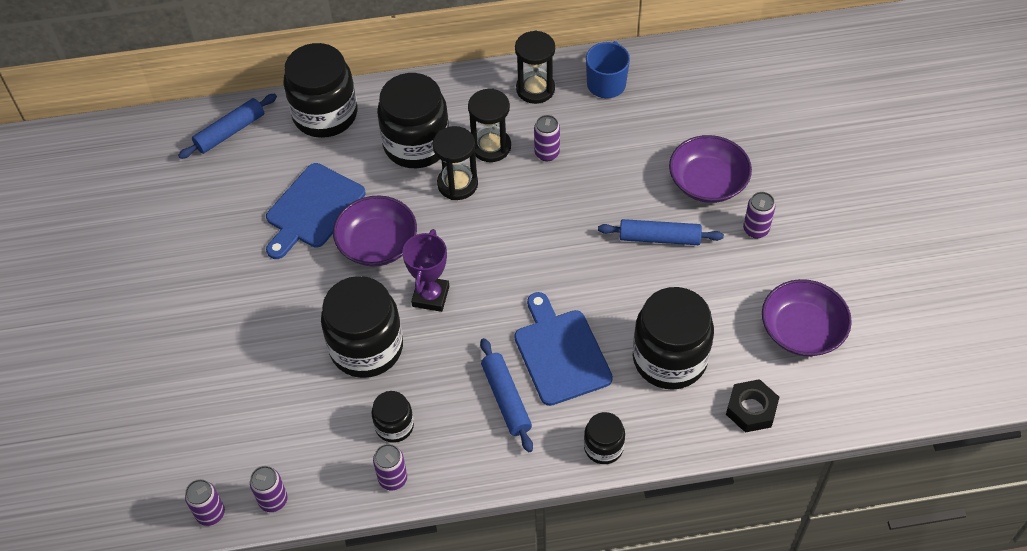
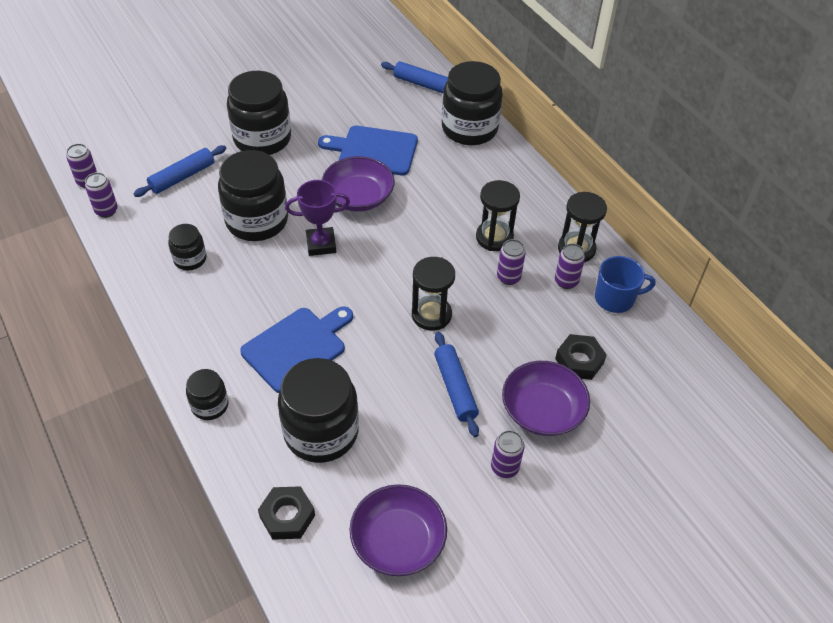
camera: 65 degrees right, 5 degrees down
purple can [373,444,407,490] -> purple can moved to [555,243,585,289]
black jar [377,73,449,168] -> black jar moved to [227,71,291,155]
black hourglass [433,126,478,200] -> black hourglass moved to [412,257,455,331]
blue rolling pin [480,338,533,452] -> blue rolling pin moved to [133,145,226,197]
none -> black nut [555,334,607,380]

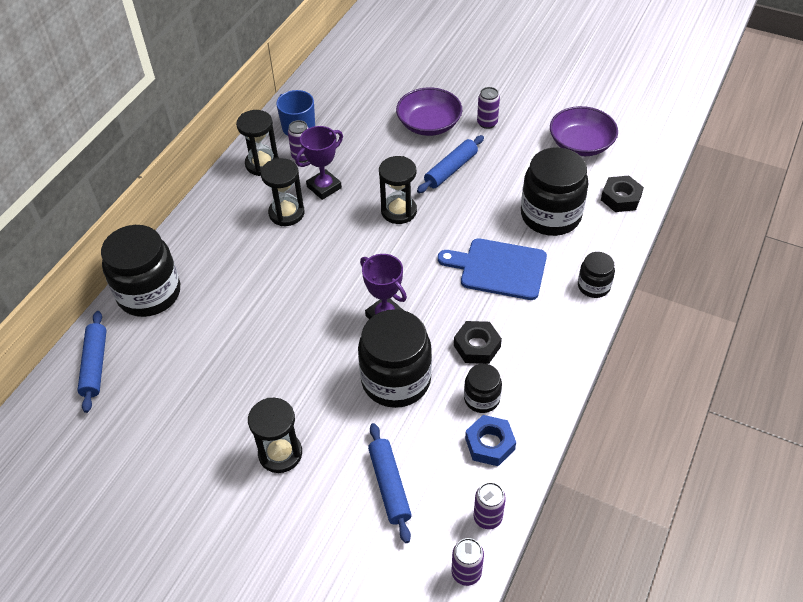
camera: 120 degrees left, 0 degrees up
blue rolling pin [133,145,226,197] -> blue rolling pin turned 60 degrees clockwise [368,423,412,543]
black jar [227,71,291,155] -> black hourglass [248,398,302,473]
blue cutting board [318,126,418,175] -> none
purple bowl [322,156,395,212] -> none
purple can [497,239,526,285] -> purple trophy [295,126,343,200]
black nut [555,334,607,380] -> black nut moved to [454,321,502,364]
none -> blue nut [465,415,516,466]

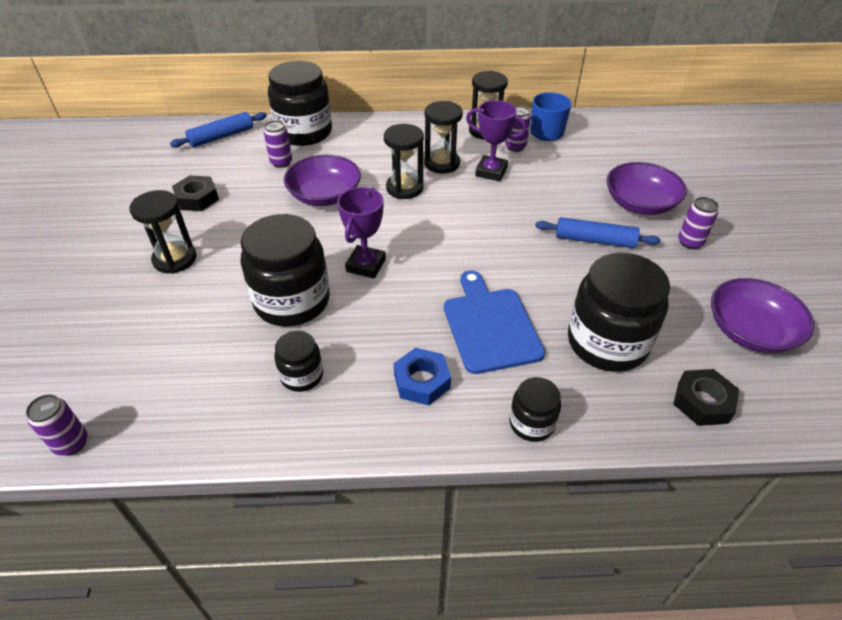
camera: 60 degrees right, 5 degrees down
blue rolling pin [368,423,412,543] -> none
black hourglass [379,156,417,224] -> black hourglass moved to [384,124,424,199]
black nut [454,321,502,364] -> black nut moved to [172,175,219,211]
blue nut [465,415,516,466] -> blue nut moved to [394,348,451,405]
purple can [473,482,506,529] -> purple can moved to [264,120,292,168]
none -> purple bowl [284,155,361,206]

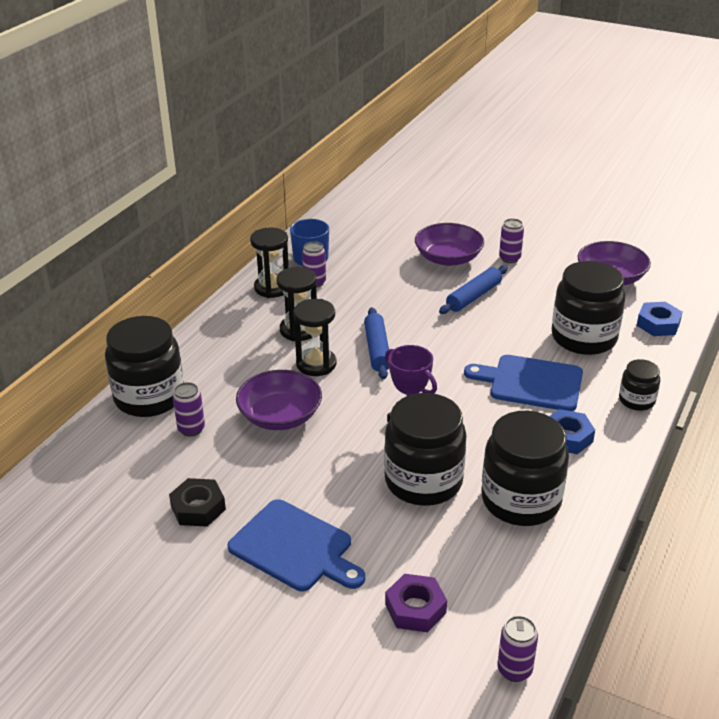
camera: 60 degrees left, 10 degrees down
black hourglass [130,190,197,274] -> blue cutting board [228,499,365,591]
blue rolling pin [170,112,267,147] -> blue rolling pin moved to [364,307,389,379]
black jar [274,331,323,392] -> black jar [481,411,569,526], size x1.97
purple trophy [466,100,527,181] -> none
black nut [673,369,739,426] -> blue nut [637,302,683,336]
none -> purple nut [385,574,447,632]

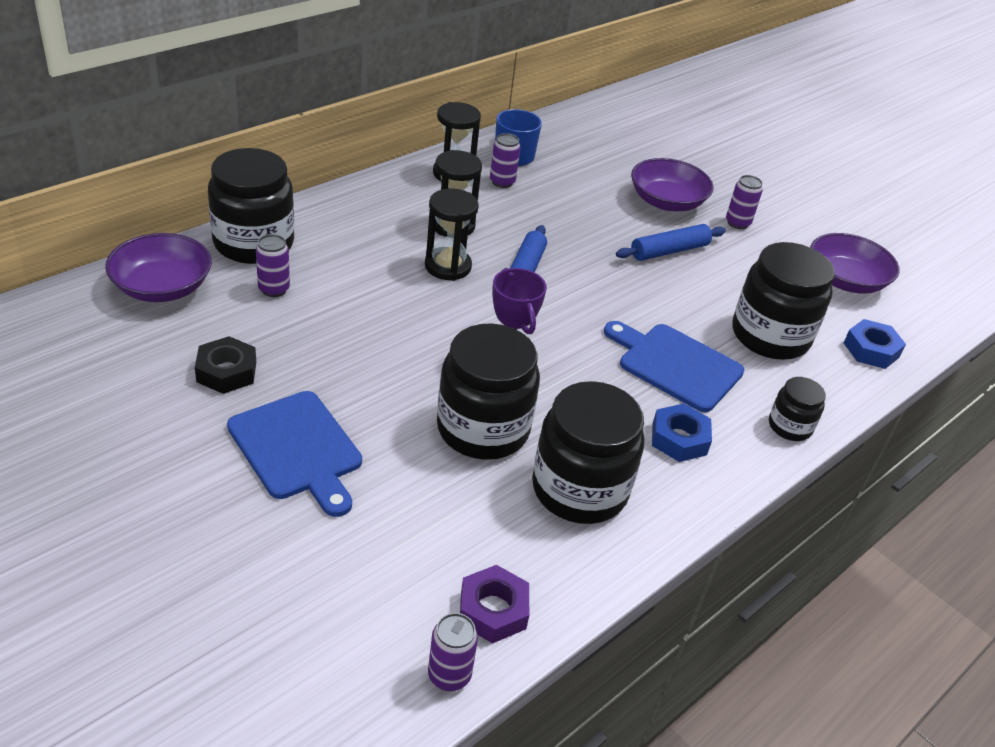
camera: 15 degrees right, 5 degrees up
purple bowl [236,370,322,430] -> purple bowl moved to [105,233,212,302]
purple nut [385,574,447,632] -> purple nut moved to [460,565,529,644]

